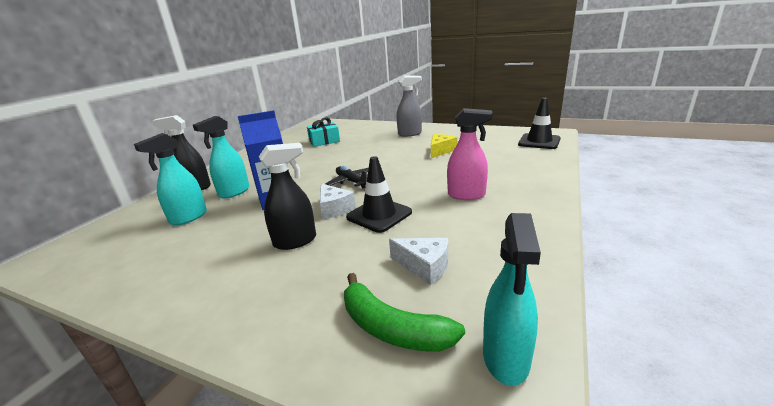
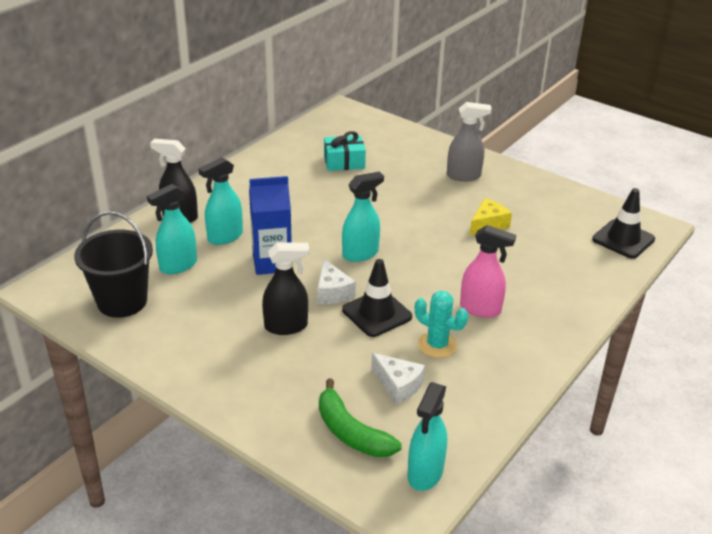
camera: 10 degrees right, 10 degrees up
black plane [325,166,368,188] -> turquoise spray bottle [342,172,384,262]
none -> black bucket [74,211,153,318]
none -> turquoise cactus [415,291,468,358]

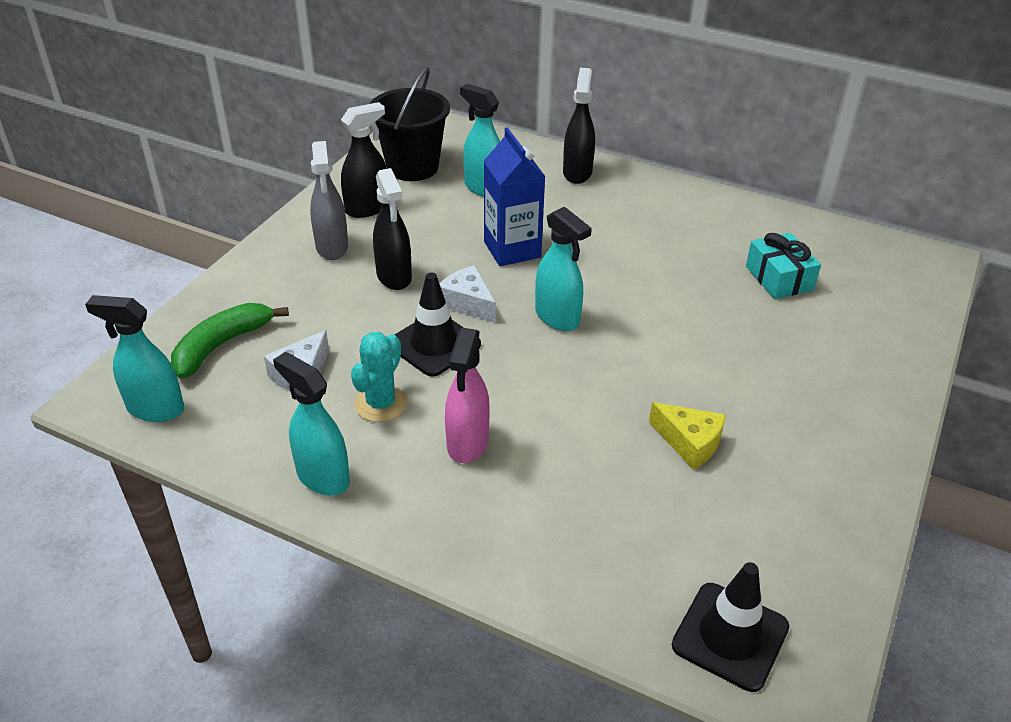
camera: 80 degrees right, 5 degrees up
turquoise spray bottle [198,157,243,245] -> turquoise spray bottle moved to [273,352,350,496]
white cheese [317,259,356,304] -> white cheese turned 75 degrees clockwise [439,265,496,323]
grey spray bottle [447,102,492,182] -> grey spray bottle moved to [310,141,348,260]
none -> black spray bottle [341,102,387,218]

